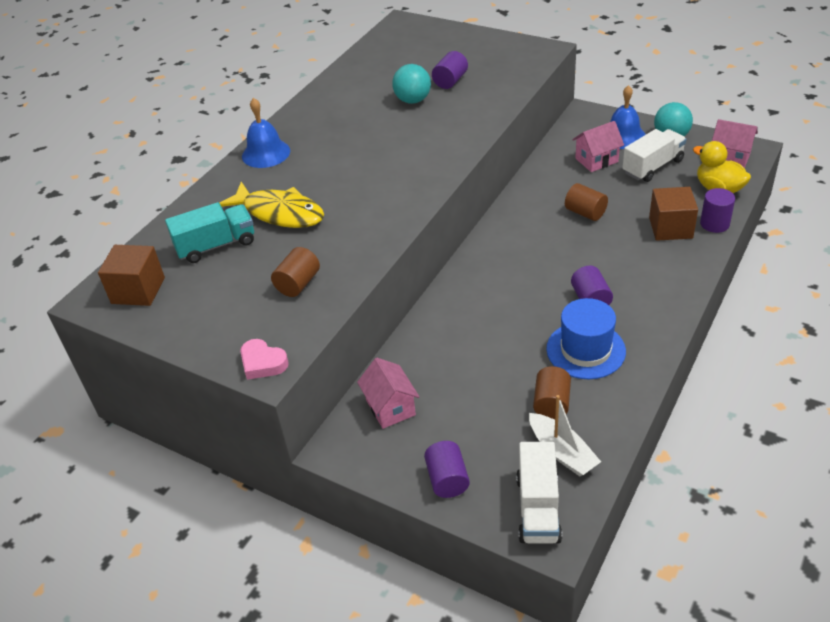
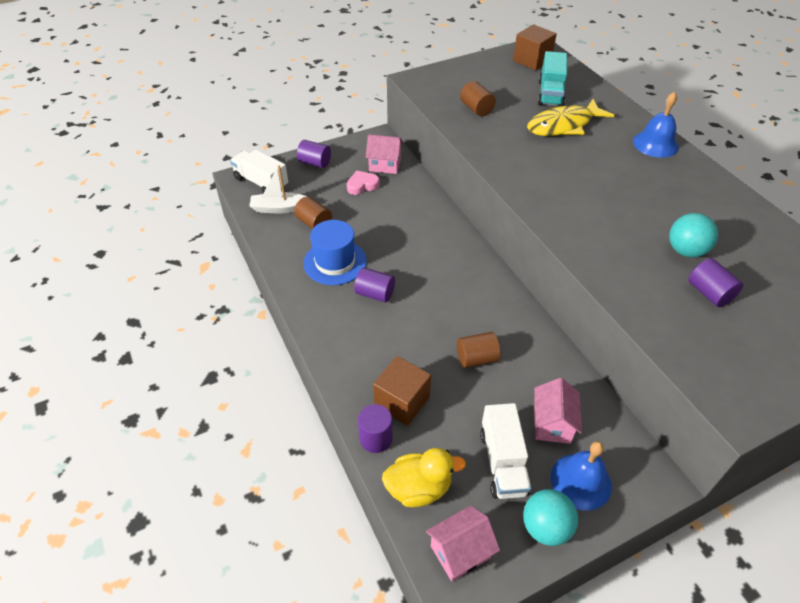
camera: 120 degrees right, 5 degrees up
pink heart [240,339,289,380] -> pink heart moved to [347,171,380,195]

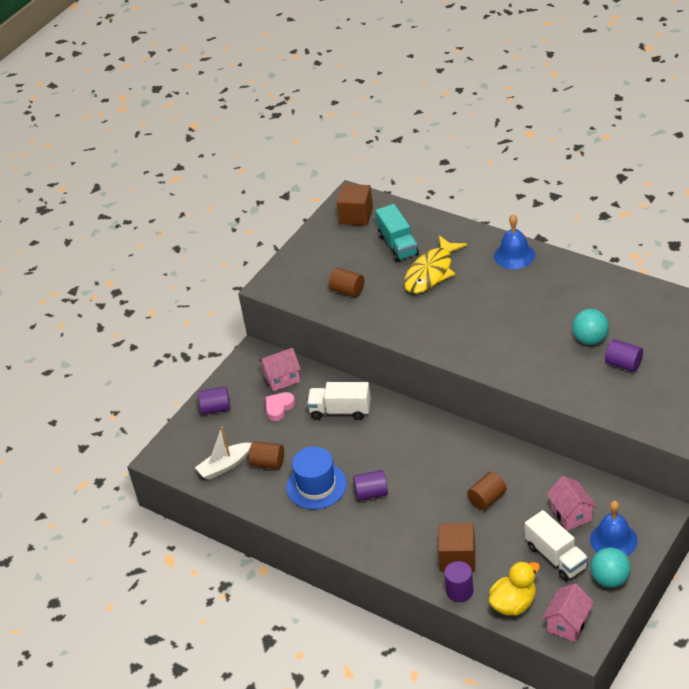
camera: 25 degrees left, 5 degrees down
white truck [230,149,288,193] -> white truck moved to [307,382,371,420]

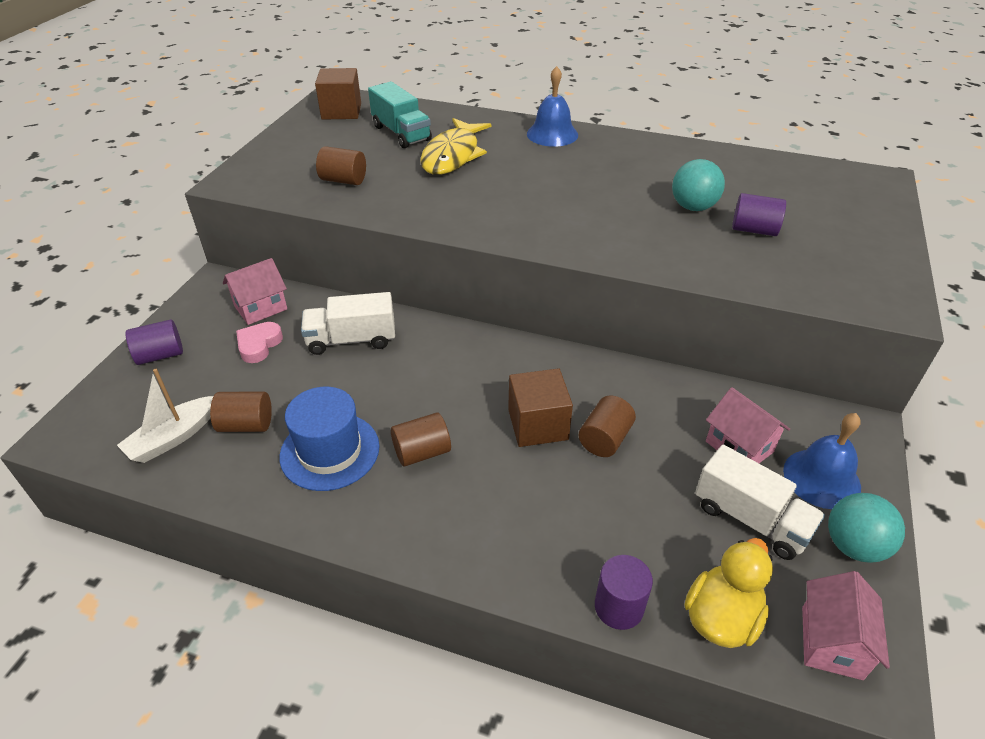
camera: 20 degrees left, 0 degrees up
purple cylinder [353,470,388,501] -> brown cylinder [391,412,451,467]
brown cube [438,523,475,572] -> brown cube moved to [508,368,573,447]

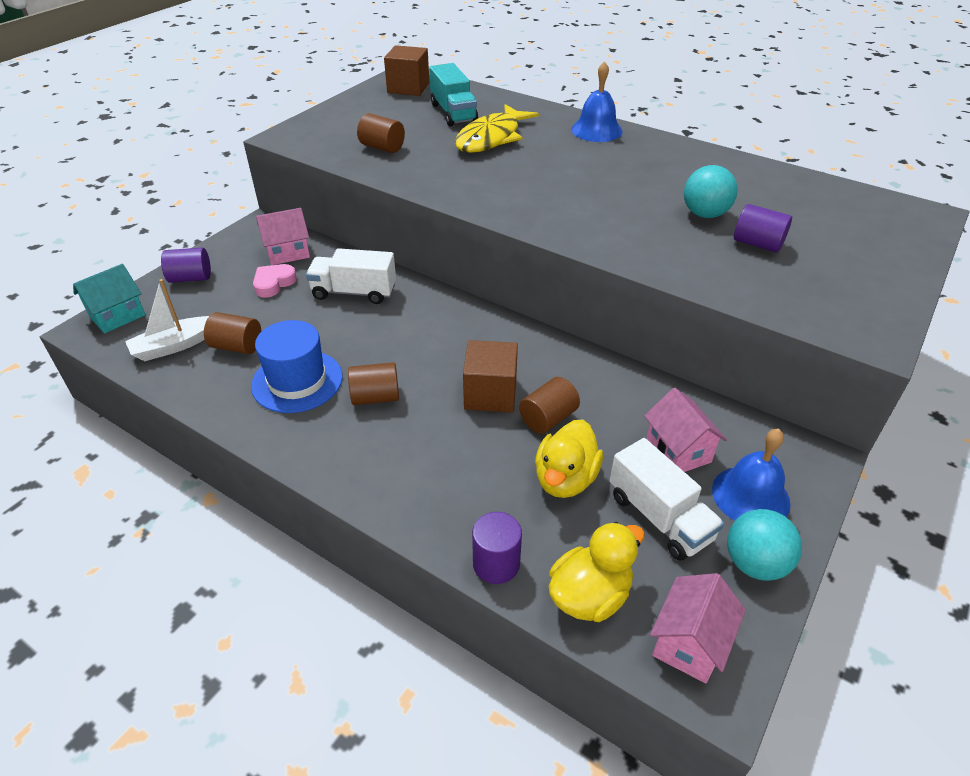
camera: 15 degrees right, 0 degrees up
none -> turquoise house [73,264,146,333]
none -> yellow duck [535,419,603,498]

